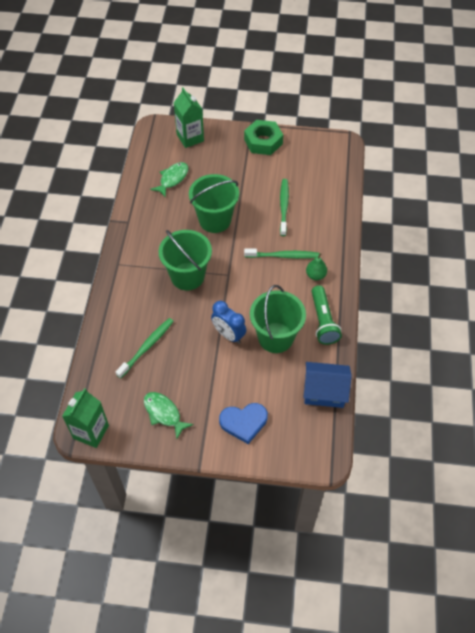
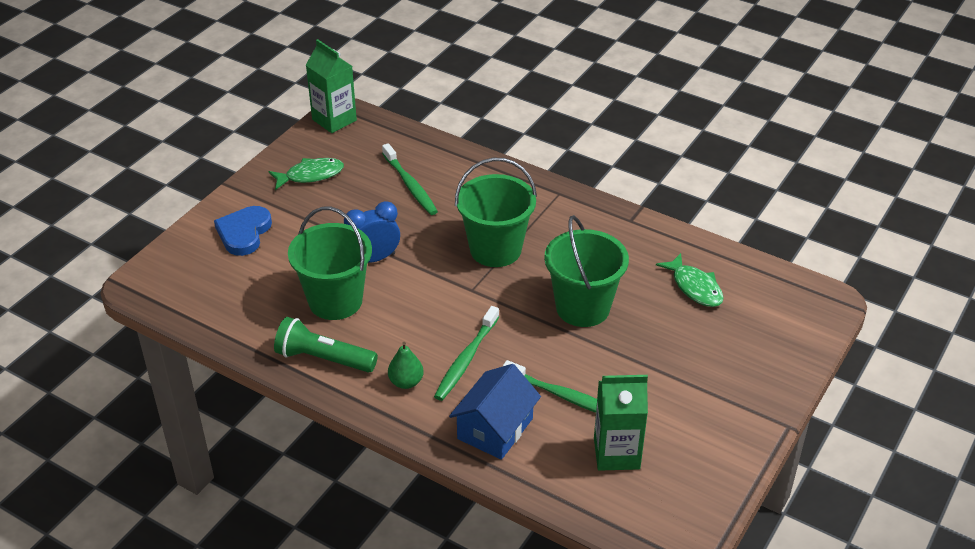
camera: 115 degrees right, 15 degrees down
green carton [174,87,204,148] -> green carton moved to [594,375,648,471]
green nut [244,120,283,155] -> none
blue house [303,362,352,408] -> blue house moved to [449,364,541,460]

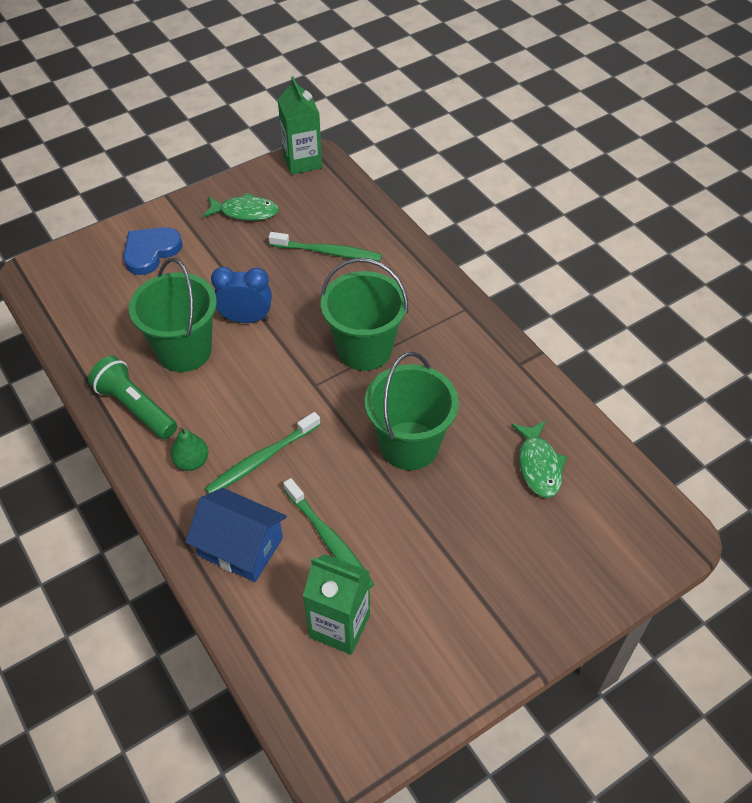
camera: 25 degrees right, 10 degrees up
green toothbrush [382,143,438,215] -> green toothbrush turned 75 degrees counterclockwise [269,232,382,261]
blue house [449,364,541,460] -> blue house turned 60 degrees clockwise [185,488,287,582]

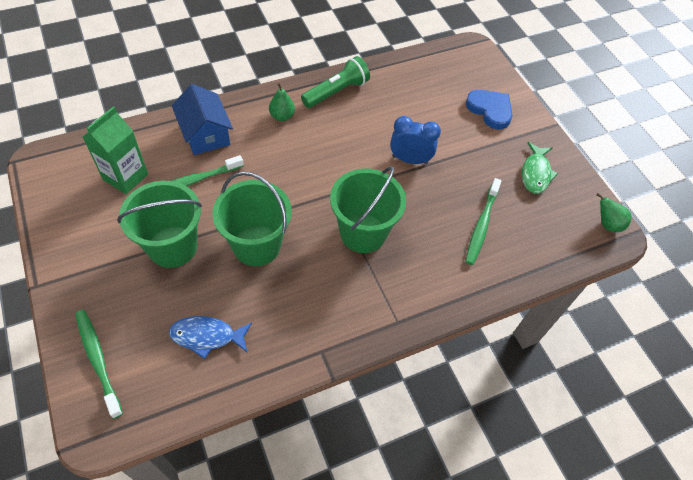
camera: 95 degrees right, 5 degrees up
green bucket [129,258,217,372] -> green bucket moved to [117,181,202,268]
blue house [185,488,287,582] -> blue house turned 60 degrees counterclockwise [172,84,233,155]
green toothbrush [205,412,321,494] -> green toothbrush moved to [75,310,123,419]
blue clock [211,267,272,323] -> blue clock turned 90 degrees counterclockwise [390,116,441,164]
green carton [278,76,322,175] -> green pear [596,193,632,232]
green fish [511,421,567,498] -> blue fish [169,316,252,359]

